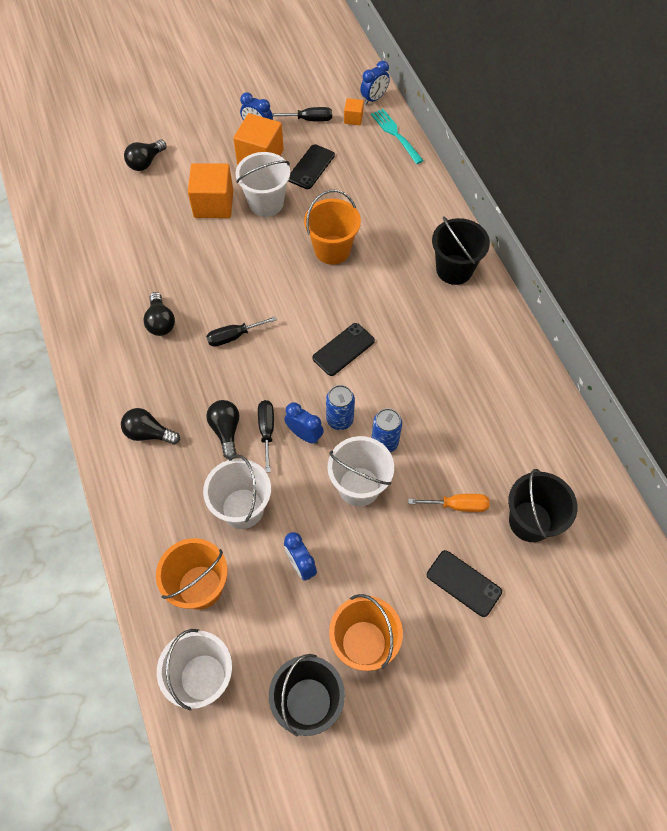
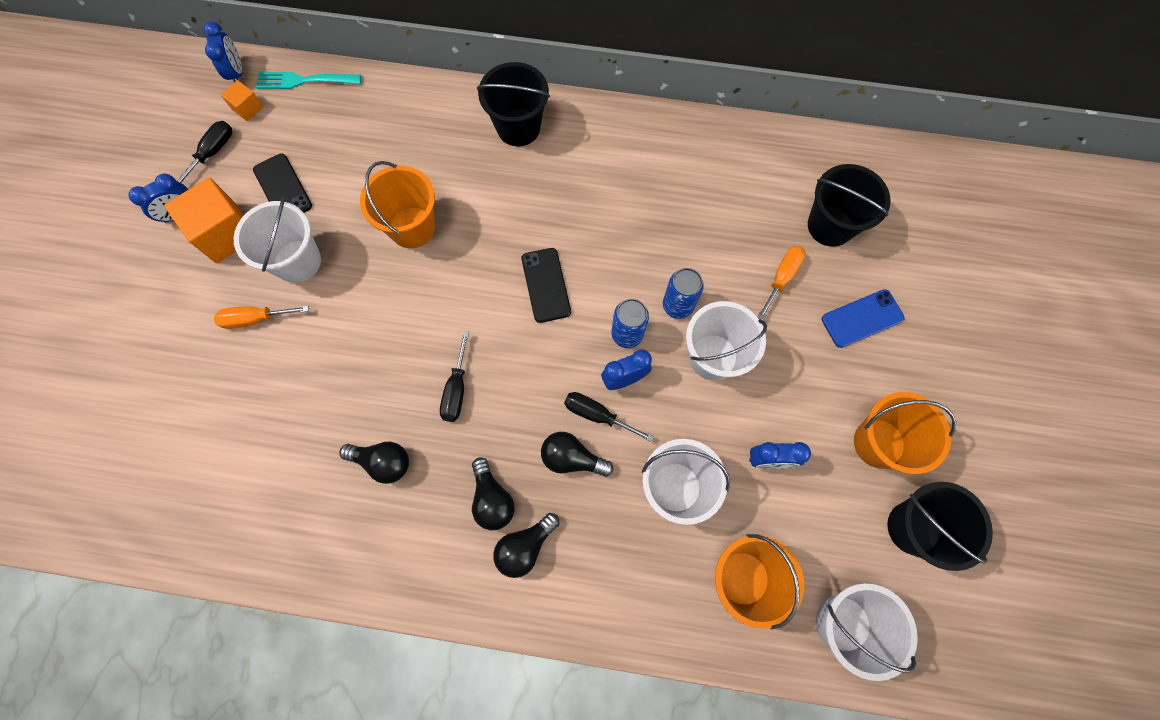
camera: 60 degrees left, 10 degrees up
black light bulb [124,139,167,171] -> black light bulb moved to [472,457,515,530]
orange cube [188,163,233,218] -> orange screwdriver [214,306,309,329]
black phone [427,550,502,617] -> blue phone [822,289,905,348]

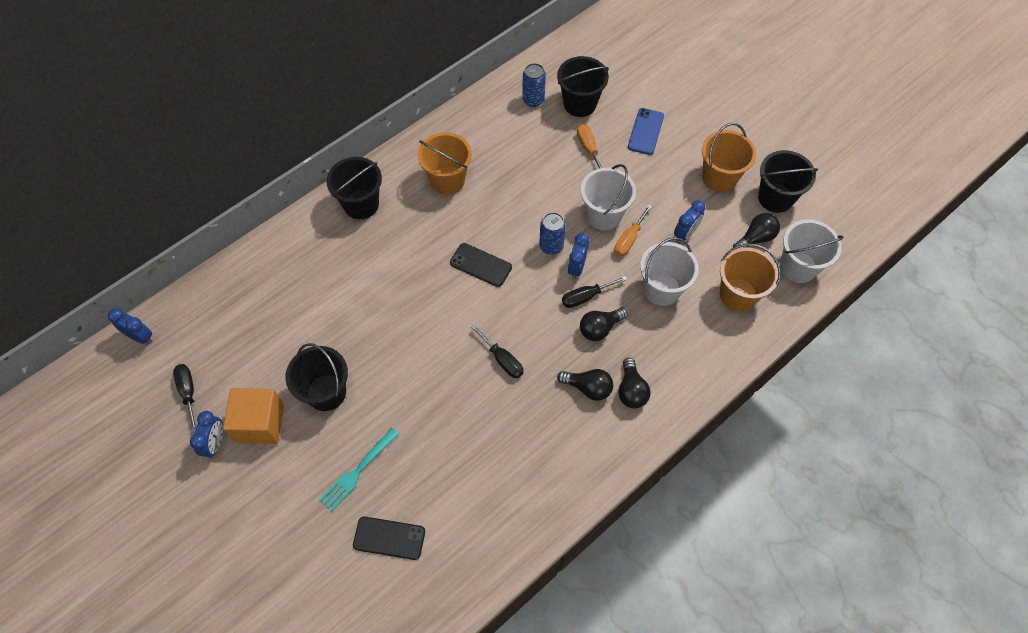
camera: 50 degrees left, 10 degrees down
orange screwdriver [214,306,309,329] -> orange screwdriver moved to [614,204,652,256]
orange cube [221,80,264,121] -> none
white bucket [234,197,321,283] -> black bucket [285,343,348,411]
black phone [253,153,312,212] -> black phone moved to [353,517,425,560]
turquoise fork [256,72,361,89] -> turquoise fork moved to [319,428,399,511]
black light bulb [340,442,409,484] -> black light bulb moved to [733,213,780,249]
orange bucket [360,161,435,248] -> orange bucket moved to [418,132,472,195]
blue can [663,268,704,319] -> blue can moved to [522,63,546,107]

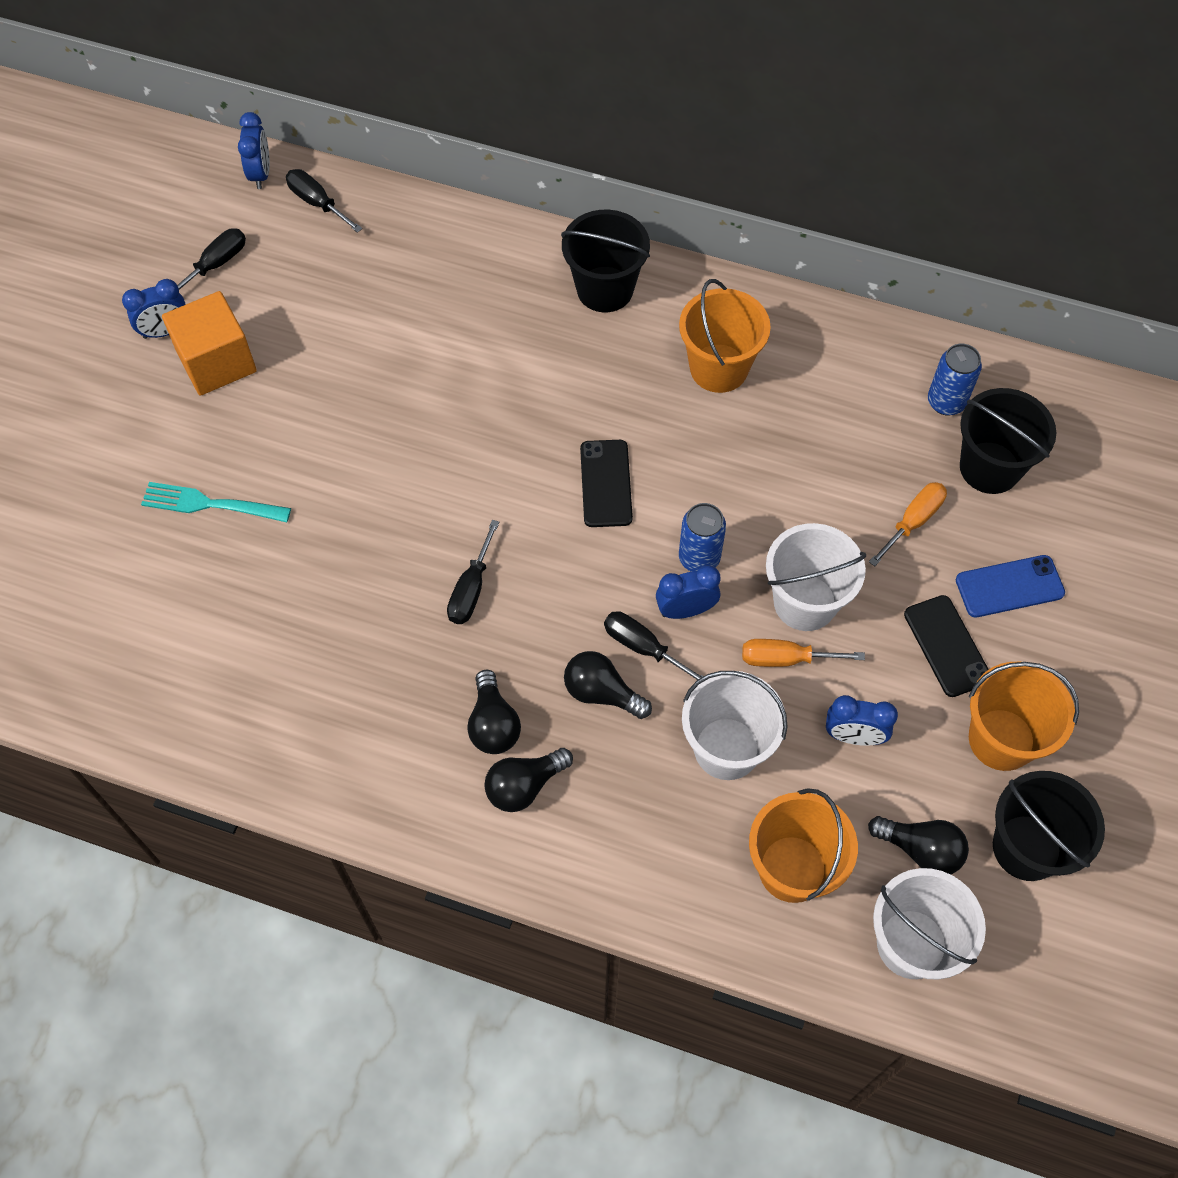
camera: 60 degrees right, 0 degrees up
black bucket [285,343,348,411] -> none
black phone [353,517,425,560] -> black phone moved to [904,595,989,697]
none -> black screwdriver [286,169,362,233]

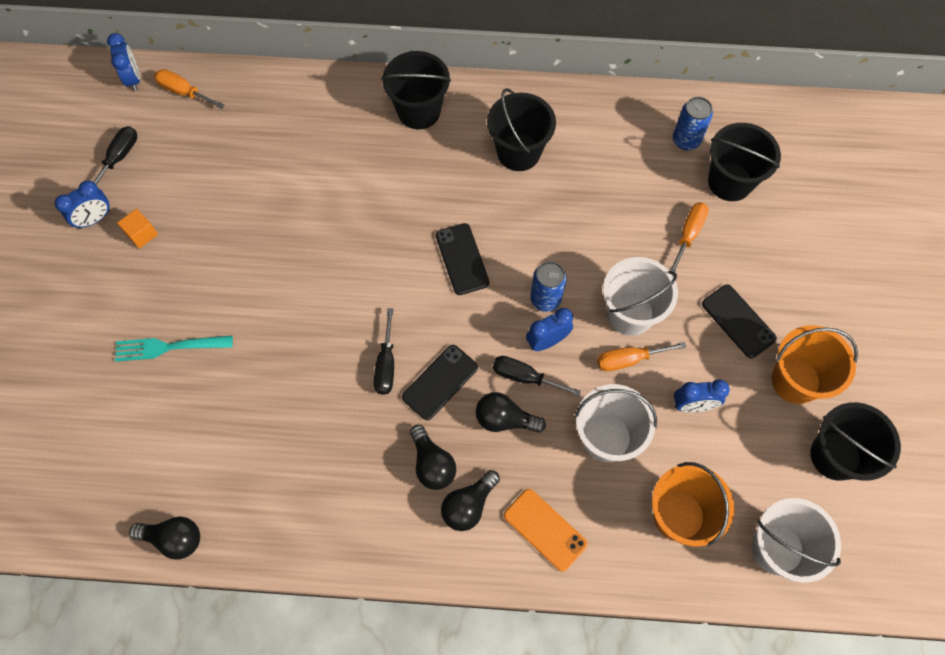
camera: 15 degrees left, 5 degrees up
orange cube [162,291,257,396] -> orange cube [117,208,158,249], size x0.49
black screwdriver [286,169,362,233] -> orange screwdriver [154,69,225,109]
orange bucket [679,279,771,393] -> black bucket [487,88,556,171]
black light bulb [868,816,969,874] -> black light bulb moved to [129,517,200,560]
blue phone [956,555,1065,618] -> none
none -> black phone [402,345,478,420]
none -> orange phone [504,489,588,572]

